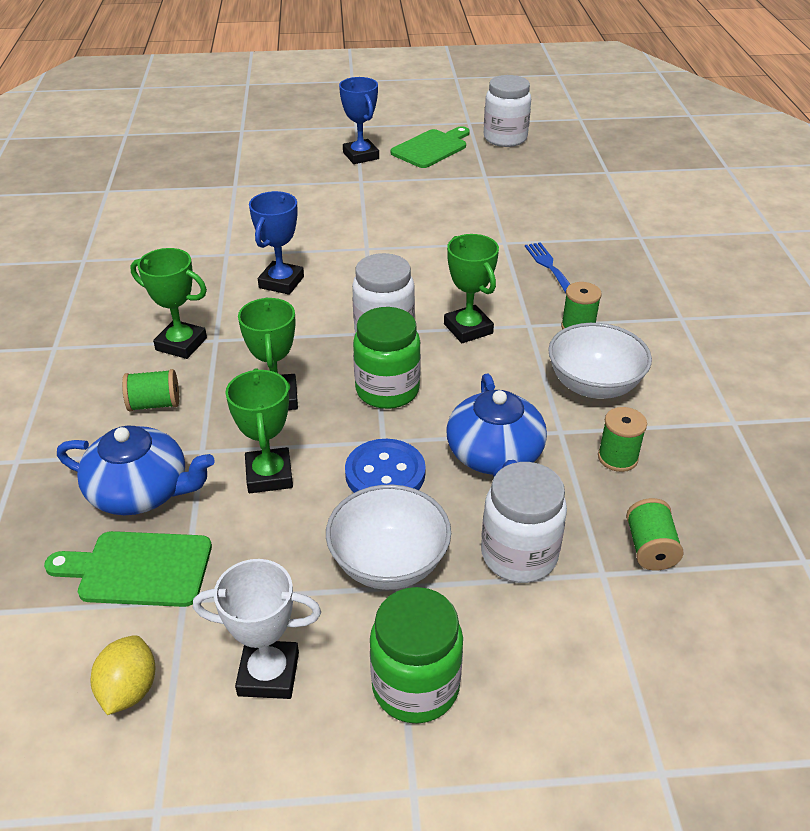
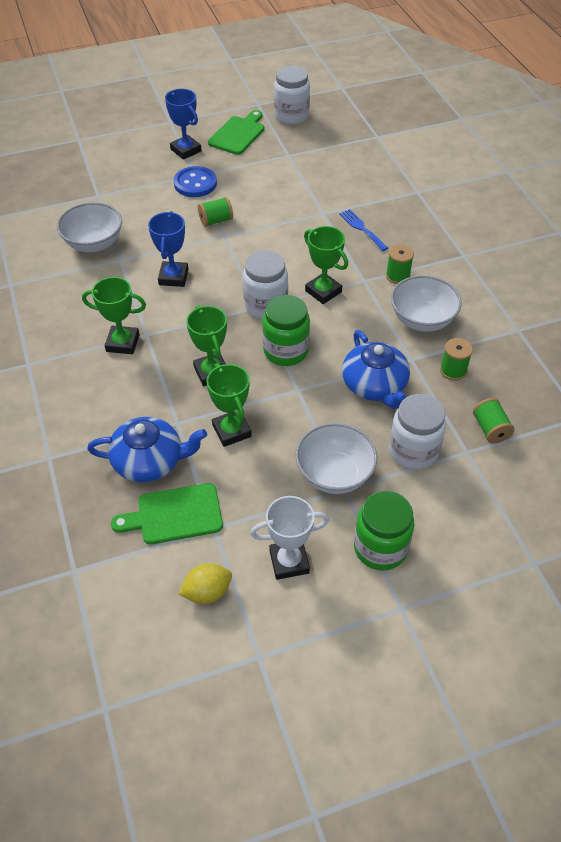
camera: 15 degrees left, 10 degrees up
yellow lemon [91,635,156,715] -> yellow lemon turned 75 degrees clockwise [178,563,232,604]
green spool [122,369,179,411] -> green spool moved to [198,197,233,227]
blue button [345,439,426,493] -> blue button moved to [174,166,217,197]
none -> white bowl [57,202,122,252]

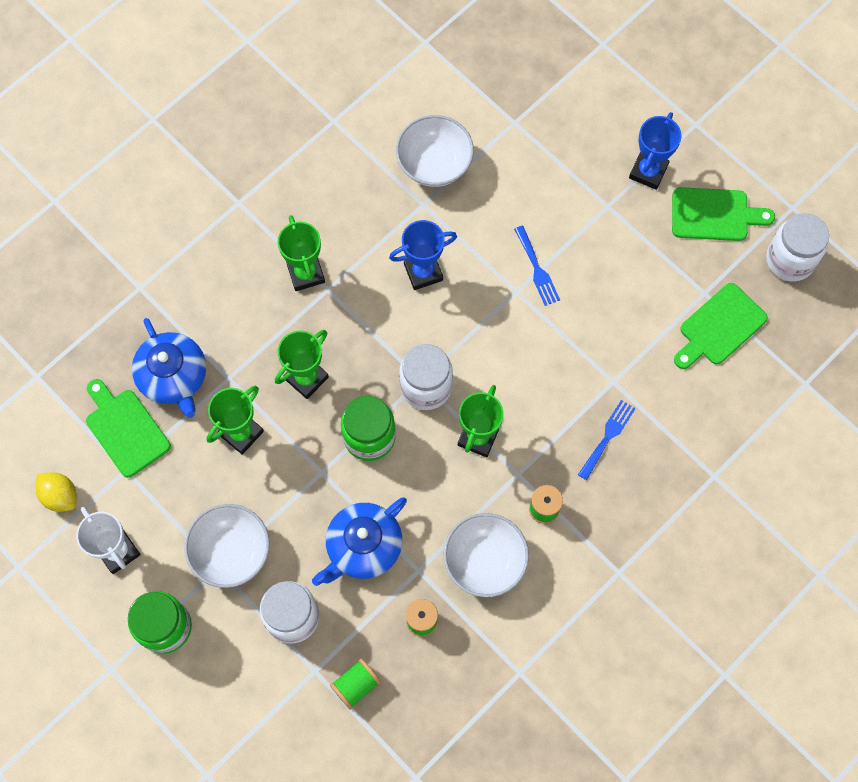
camera: 65 degrees right, 20 degrees up
blue button [174,166,217,197] -> none
green spool [198,197,233,227] -> blue fork [514,226,560,306]
none -> green cutting board [674,283,768,369]

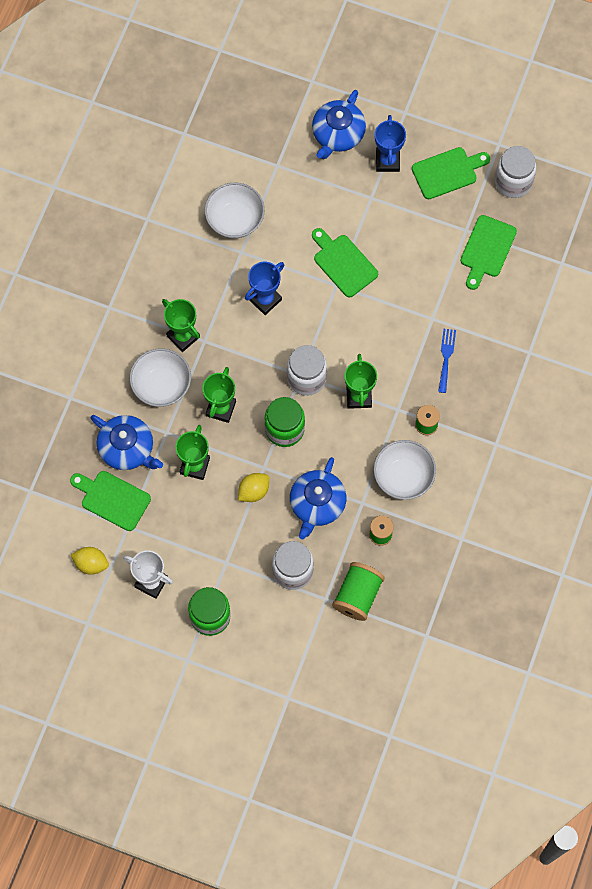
camera: 25 degrees left, 0 degrees up
white bowl [184,504,270,588] -> white bowl moved to [130,349,191,407]
green spool [330,658,381,710] -> green spool [332,562,385,621], size x1.59
blue fork [514,226,560,306] -> green cutting board [312,228,378,297]
none -> yellow lemon [238,473,269,502]
none -> blue teapot [312,90,366,159]

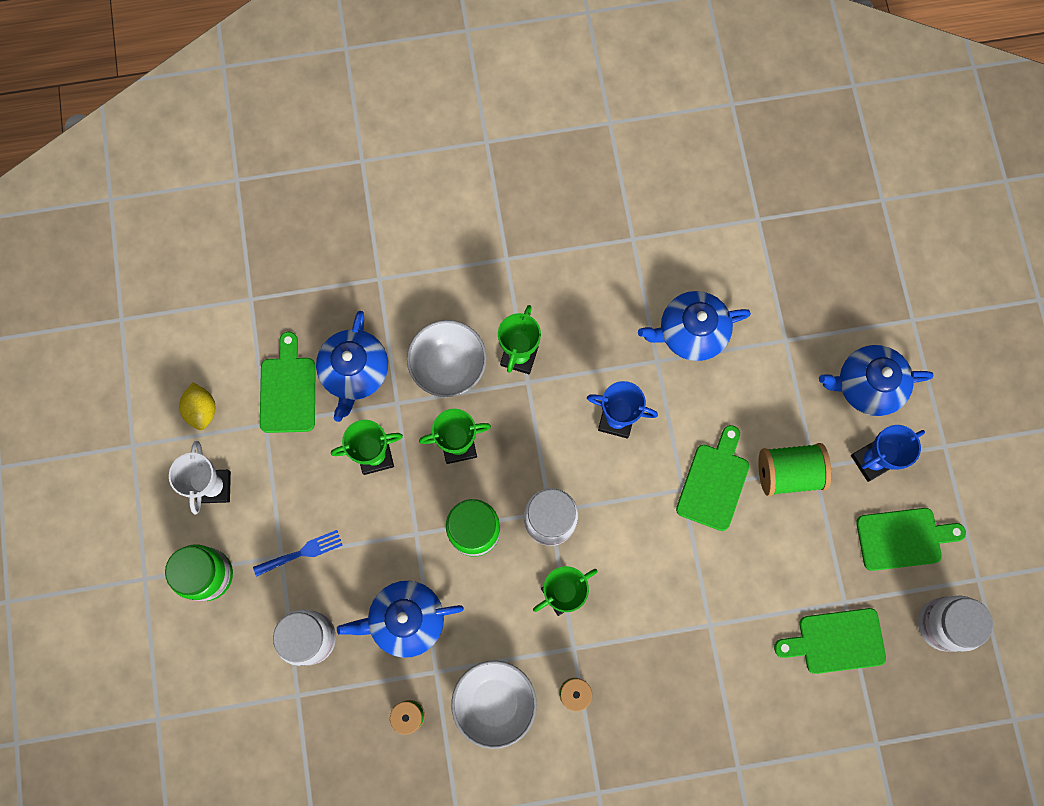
camera: 60 degrees right, 5 degrees up
white bowl [205,183,265,238] -> blue teapot [638,291,751,361]
yellow lemon [238,473,269,502] -> none
green spool [332,562,385,621] -> green spool moved to [758,443,831,496]
green cutting board [412,147,490,199] -> green cutting board turned 45 degrees counterclockwise [856,508,966,571]
blue fork [438,329,456,393] -> blue fork moved to [253,530,343,577]

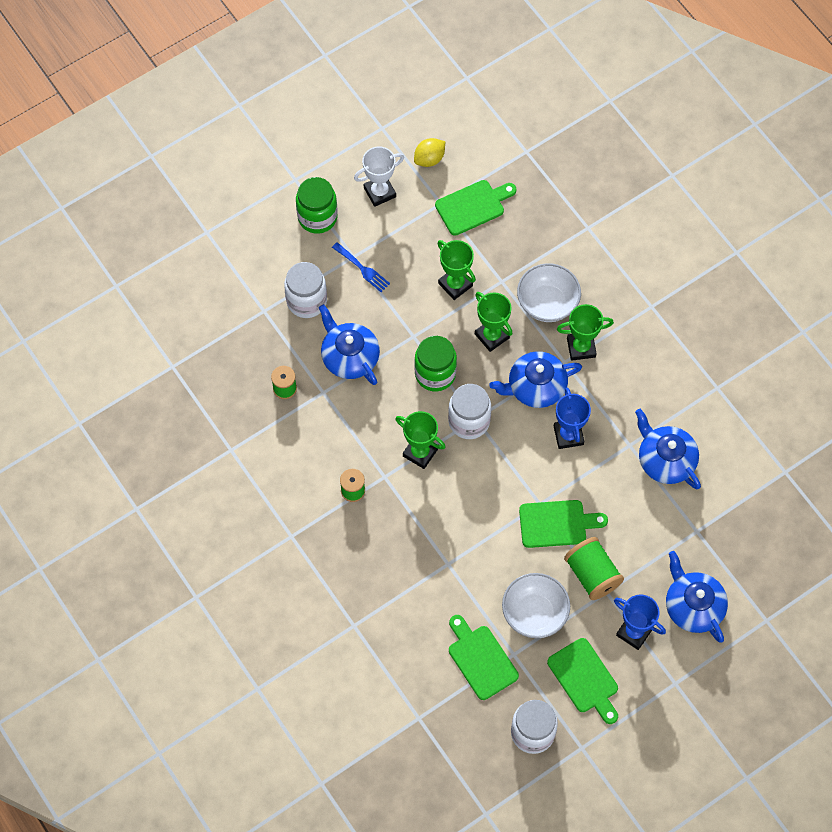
camera: 65 degrees right, 10 degrees down
blue teapot [316,311,388,422] -> blue teapot moved to [489,351,582,408]
white bowl [451,660,537,749] -> white bowl moved to [502,573,570,638]

